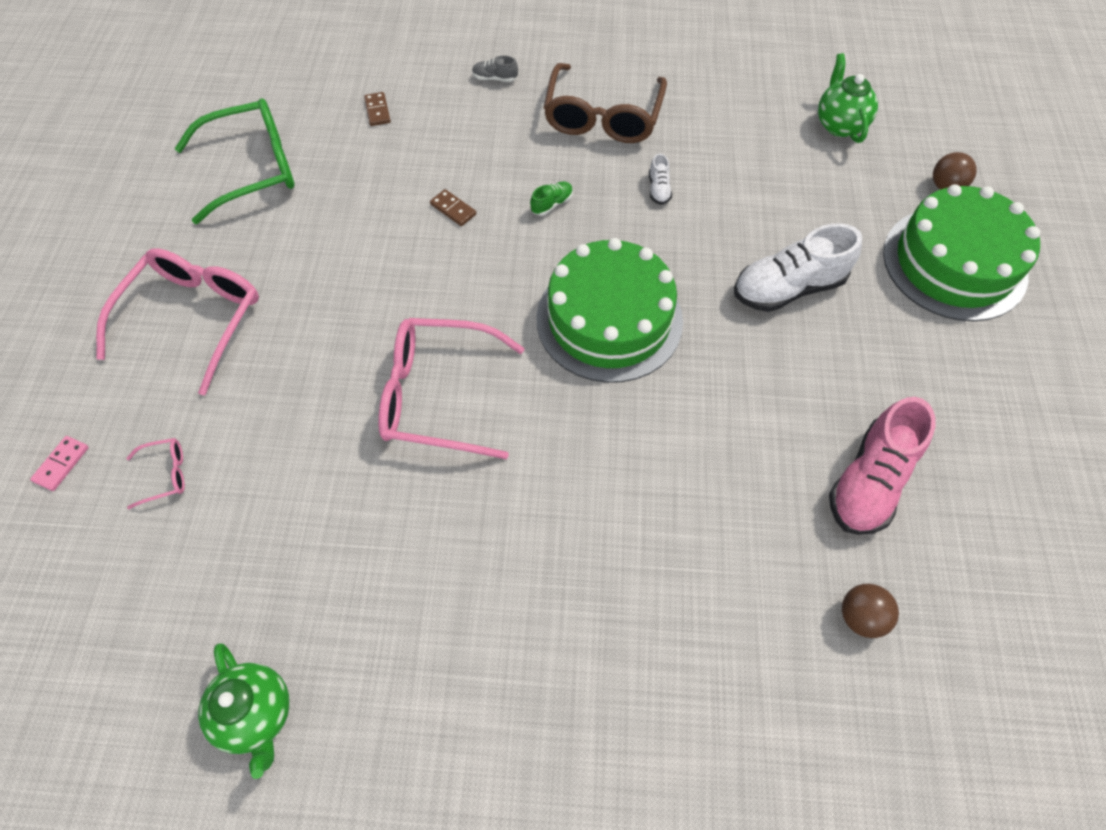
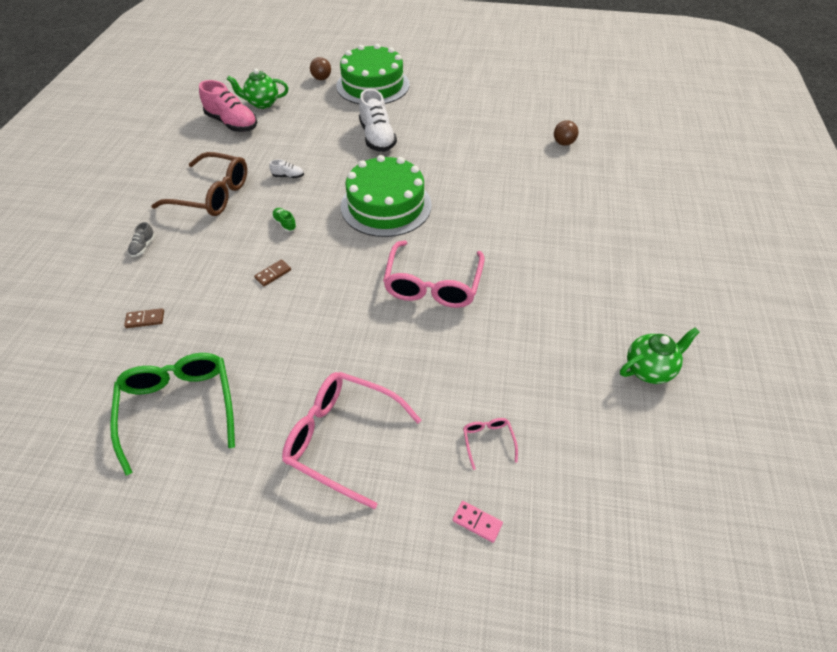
camera: 85 degrees left, 10 degrees down
pink shoe [829,397,936,535] -> pink shoe moved to [199,80,257,132]

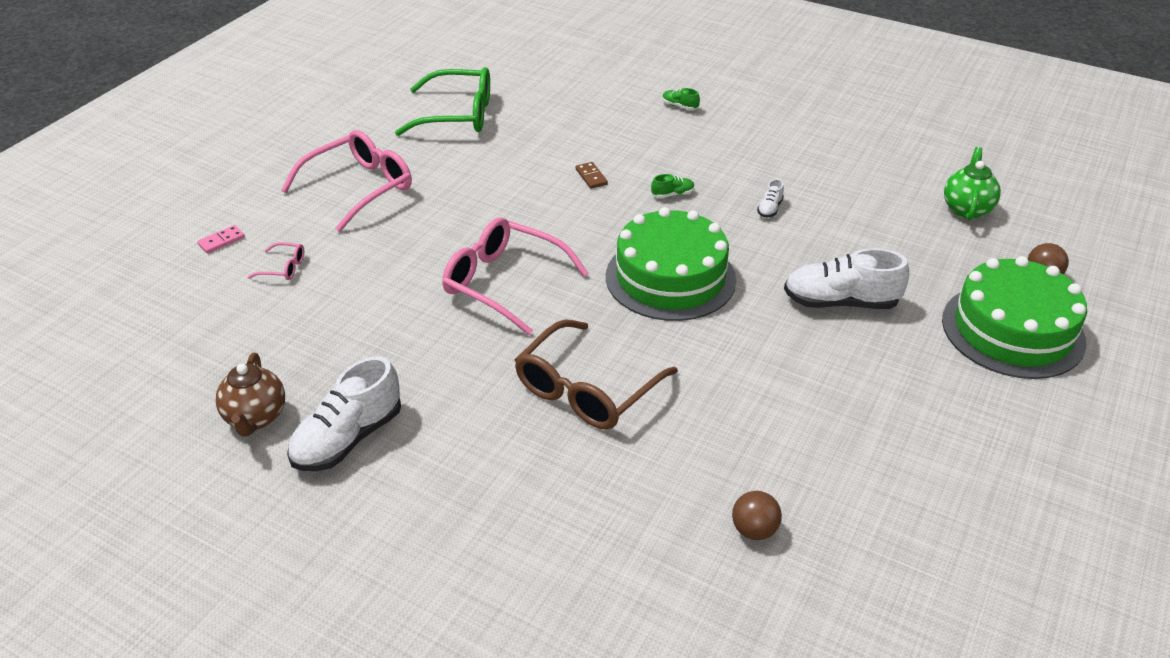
camera: 110 degrees right, 10 degrees down
brown domino [124,308,164,328] -> none
grey shoe [128,222,155,257] -> green shoe [662,88,700,110]
brown glasses [151,152,247,216] -> brown glasses moved to [515,319,678,430]
pink shoe [199,80,257,132] -> none
green teapot [620,327,700,384] -> brown teapot [216,352,285,437]
none -> white shoe [287,357,401,471]

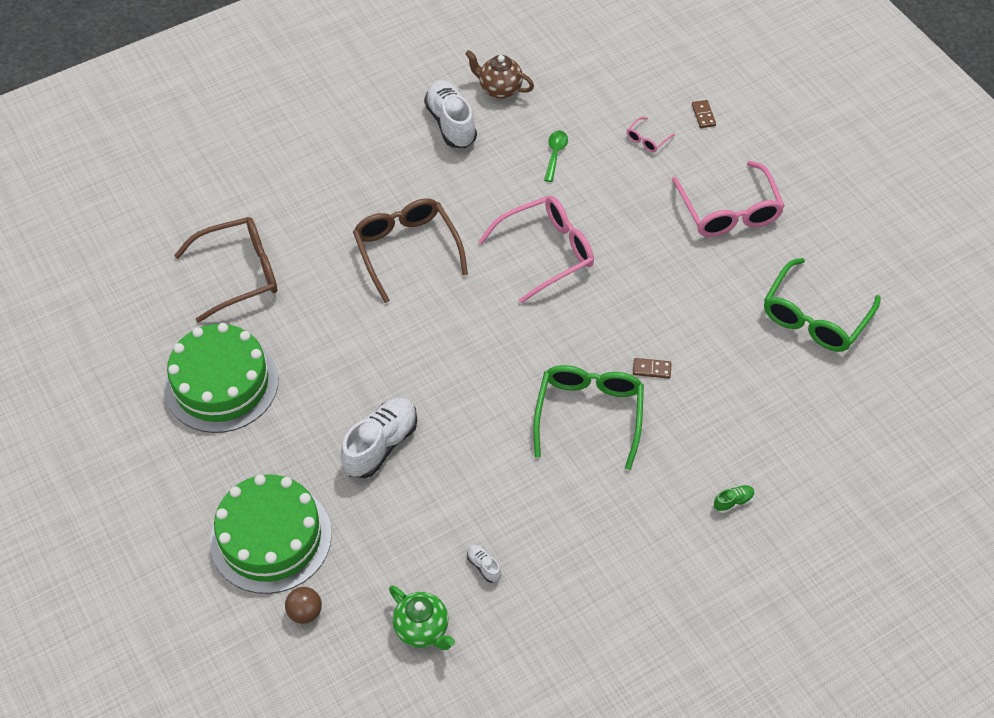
camera: 120 degrees right, 15 degrees up
pink domino [197,225,245,254] -> brown domino [692,100,716,128]
green cake [606,207,736,321] -> green cake moved to [164,323,278,433]
green shoe [651,174,695,198] -> green glasses [533,365,644,470]
brown ball [732,491,782,540] -> brown glasses [174,217,277,323]
white shoe [757,179,784,218] -> white shoe moved to [467,545,501,583]
none -> green spoon [544,131,568,182]

